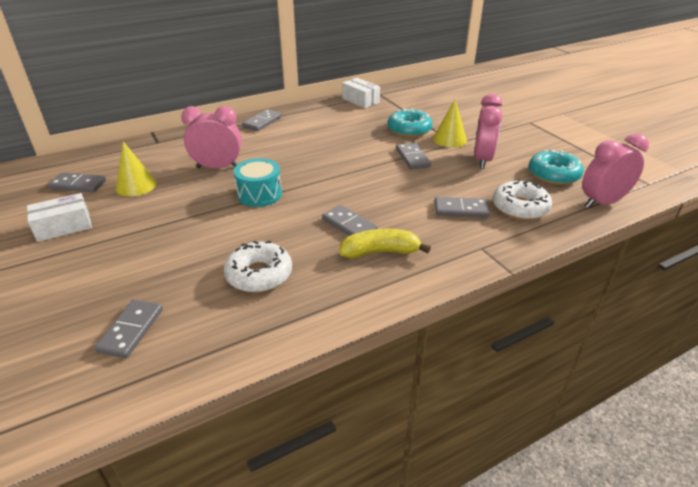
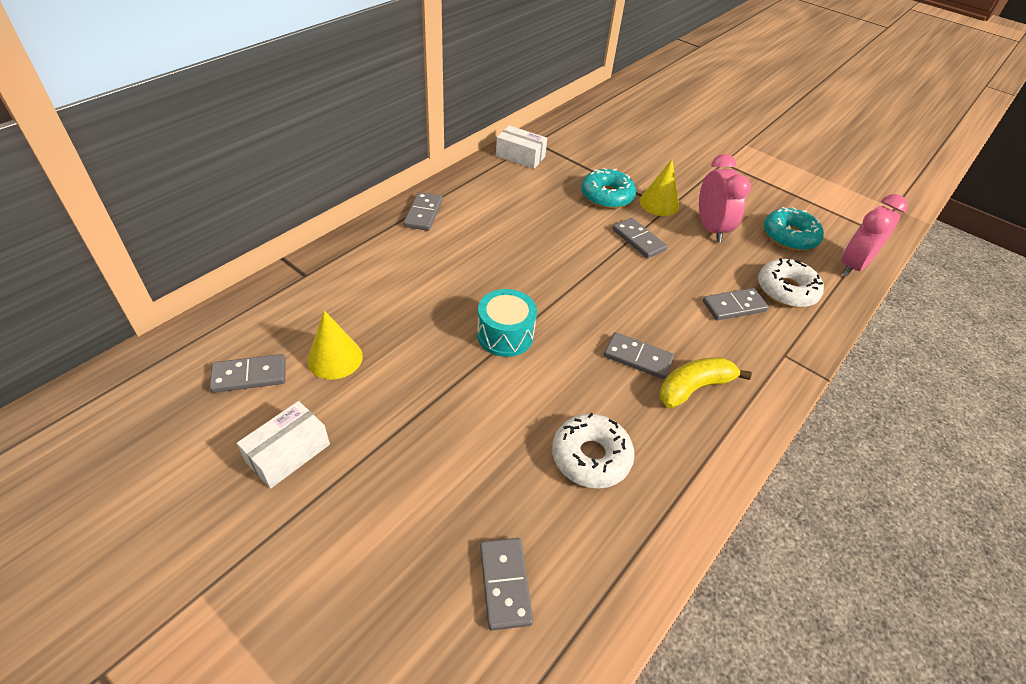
camera: 25 degrees left, 10 degrees up
pink clock [181,106,242,168] -> none

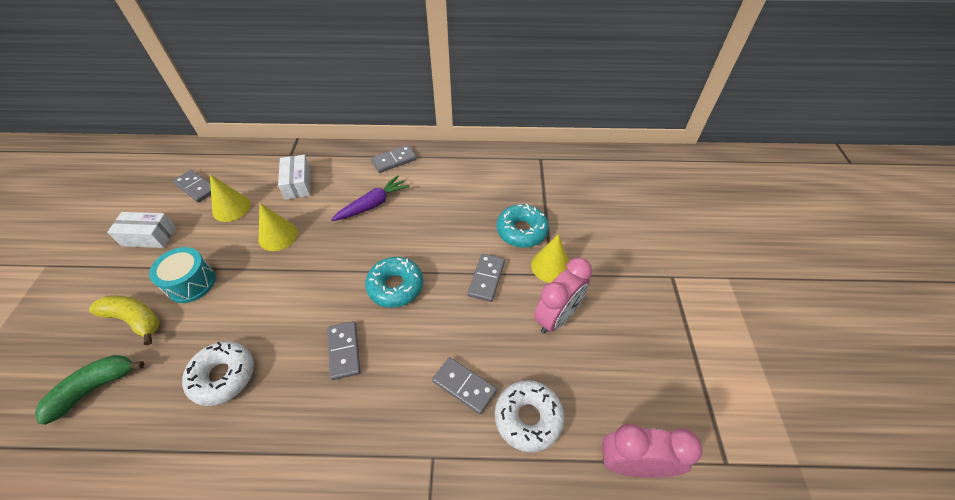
camera: 55 degrees right, 5 degrees up
turquoise drum [477,289,537,357] -> turquoise drum moved to [149,247,216,303]
grey domino [480,538,533,630] -> green banana [35,355,145,425]
white box [496,126,547,169] -> white box moved to [278,155,311,200]
yellow banana [660,357,752,408] -> yellow banana moved to [89,295,160,345]
turquoise donut [764,207,824,251] -> turquoise donut moved to [365,257,423,308]
none -> yellow cone [259,203,298,251]
none -> purple carrot [331,175,410,221]

